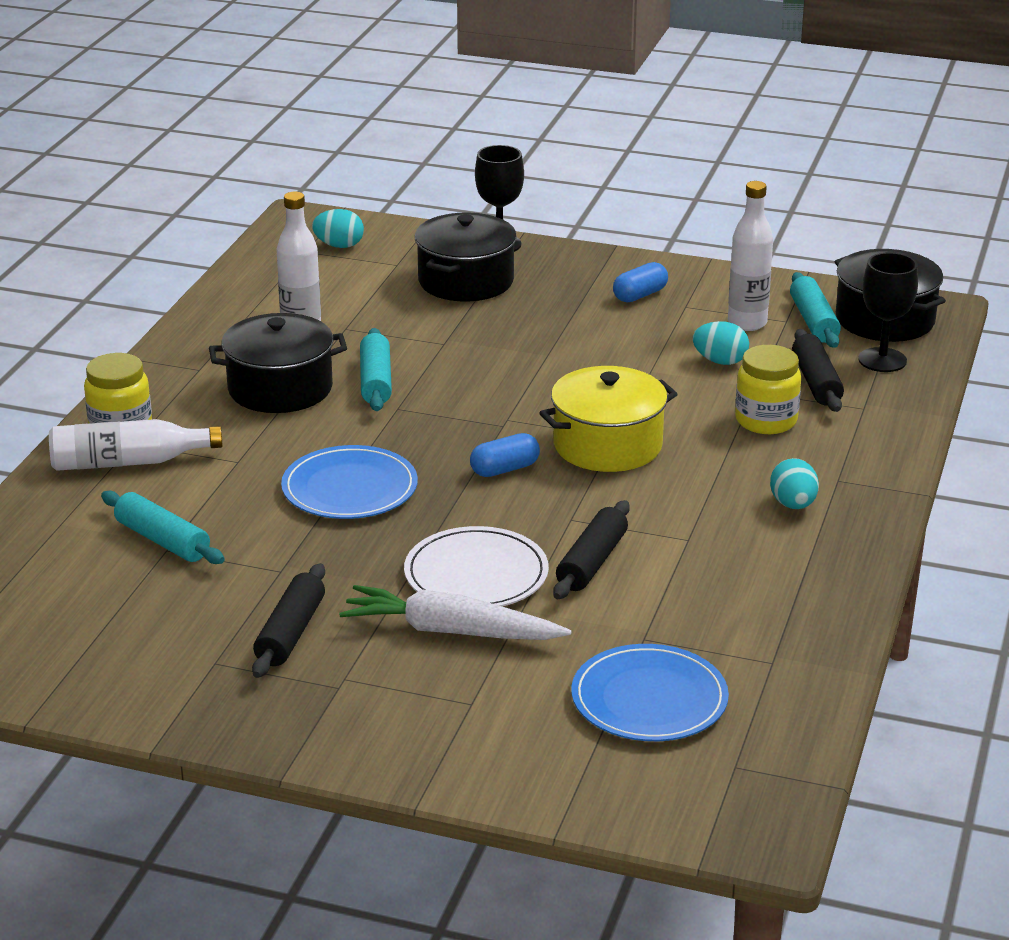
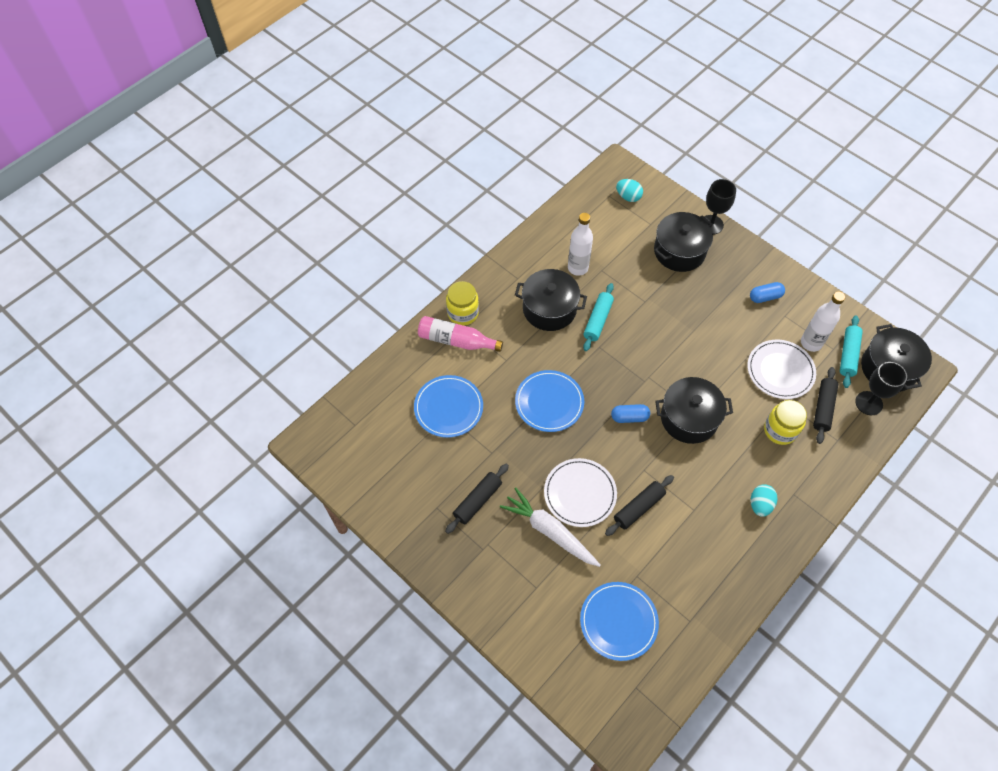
camera: 25 degrees right, 30 degrees up
white bottle [49,419,223,471] -> pink bottle [418,316,503,352]
turquoise rolling pin [101,491,225,564] -> blue plate [414,375,483,438]
yellow pot [540,366,678,472] -> black pot [655,377,733,444]
turquoise egg [693,321,749,365] -> white plate [747,340,816,399]

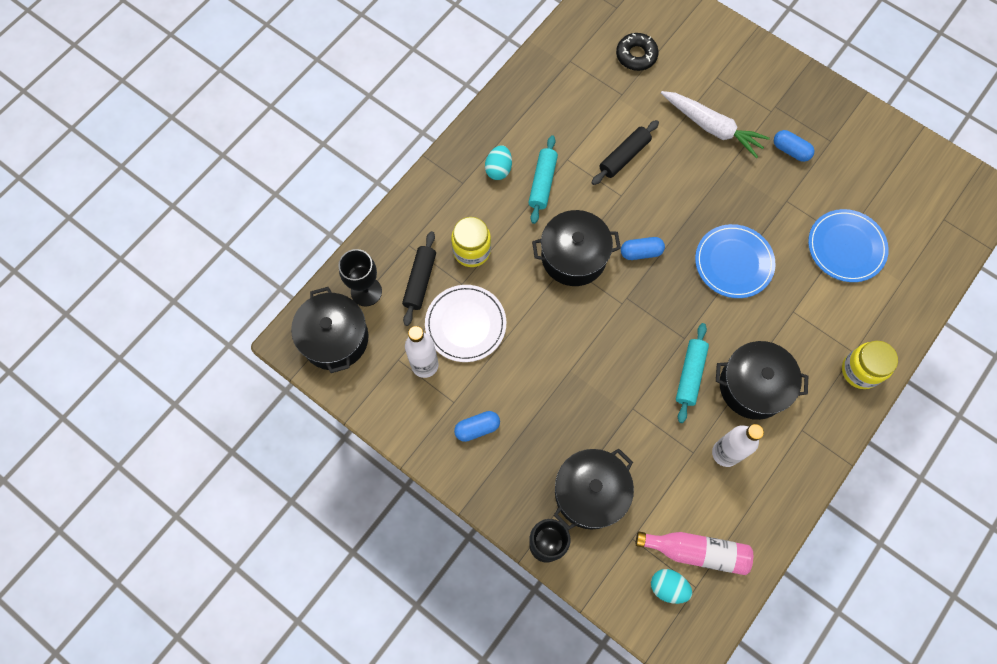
camera: 175 degrees right, 10 degrees up
pink bottle [418,316,503,352] -> pink bottle moved to [636,531,753,575]
black rolling pin [445,464,509,534] -> blue capsule [774,130,814,162]
white plate [544,458,617,527] -> none
blue plate [580,582,659,661] -> black donut [616,33,659,71]
turquoise rolling pin [840,315,863,388] -> turquoise rolling pin moved to [528,135,558,224]

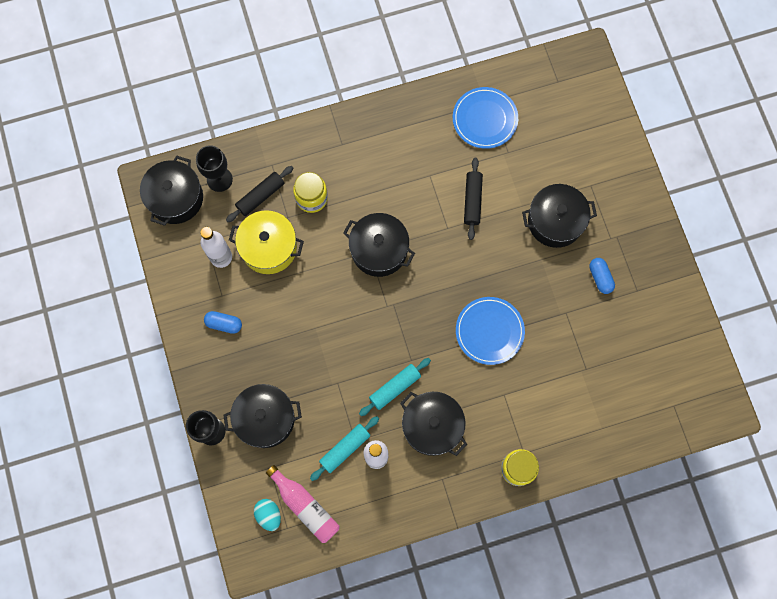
camera: 35 degrees right, 5 degrees up
white plate [425,285,506,362] -> yellow pot [229,210,304,274]
turquoise egg [485,145,512,180] -> none
turquoise rolling pin [528,135,558,224] -> turquoise rolling pin moved to [310,416,379,481]
black rolling pin [592,120,659,185] -> black rolling pin turned 75 degrees counterclockwise [464,158,483,240]
black donut [616,33,659,71] -> none
blue capsule [621,237,665,260] -> none
white carrot [661,91,770,158] -> black pot [522,184,597,248]
blue plate [808,209,889,282] -> blue plate moved to [453,87,518,149]

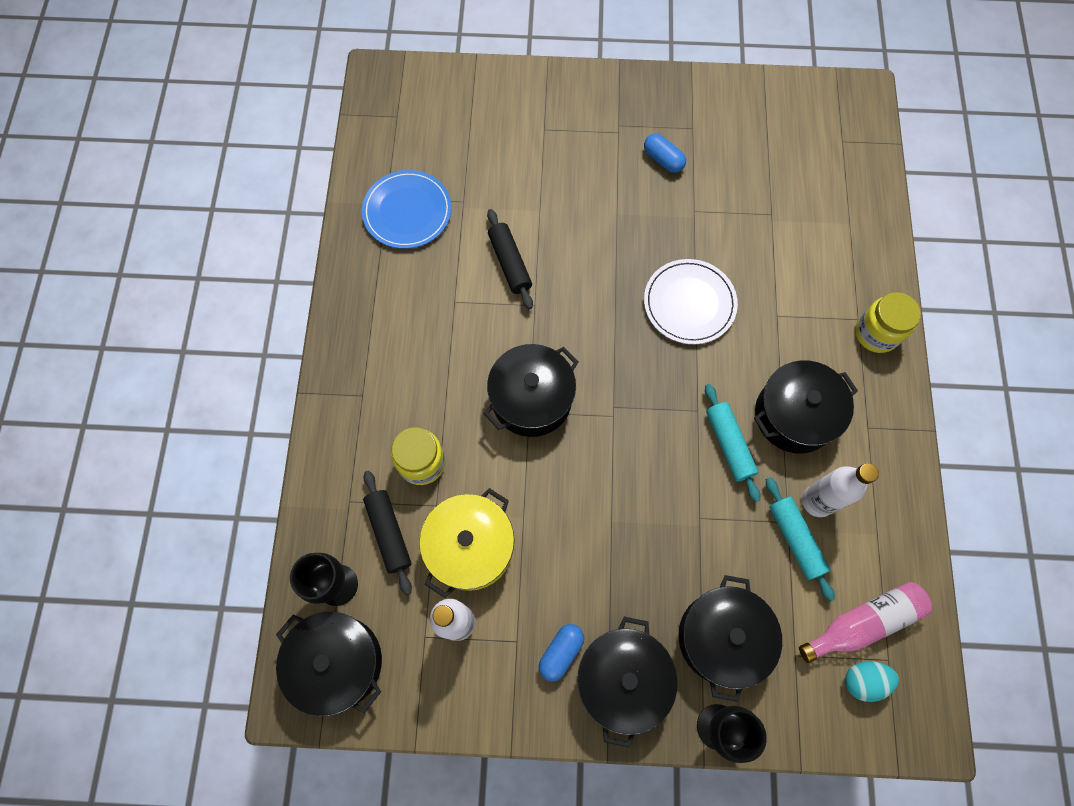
camera: 70 degrees left, 5 degrees down
blue plate [456,297,525,365] -> white plate [644,259,738,344]
black rolling pin [464,158,483,240] -> black rolling pin turned 45 degrees clockwise [487,209,533,309]
black pot [522,184,597,248] -> black pot moved to [577,617,678,748]
blue capsule [589,258,615,294] -> blue capsule turned 45 degrees clockwise [644,133,686,173]

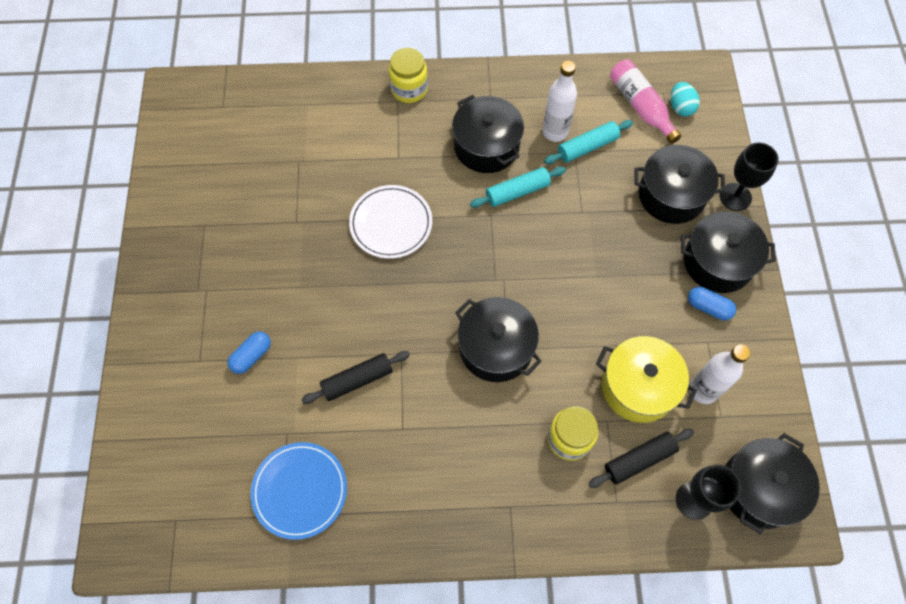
camera: 95 degrees left, 5 degrees down
blue capsule [644,133,686,173] -> blue capsule moved to [228,331,271,374]

